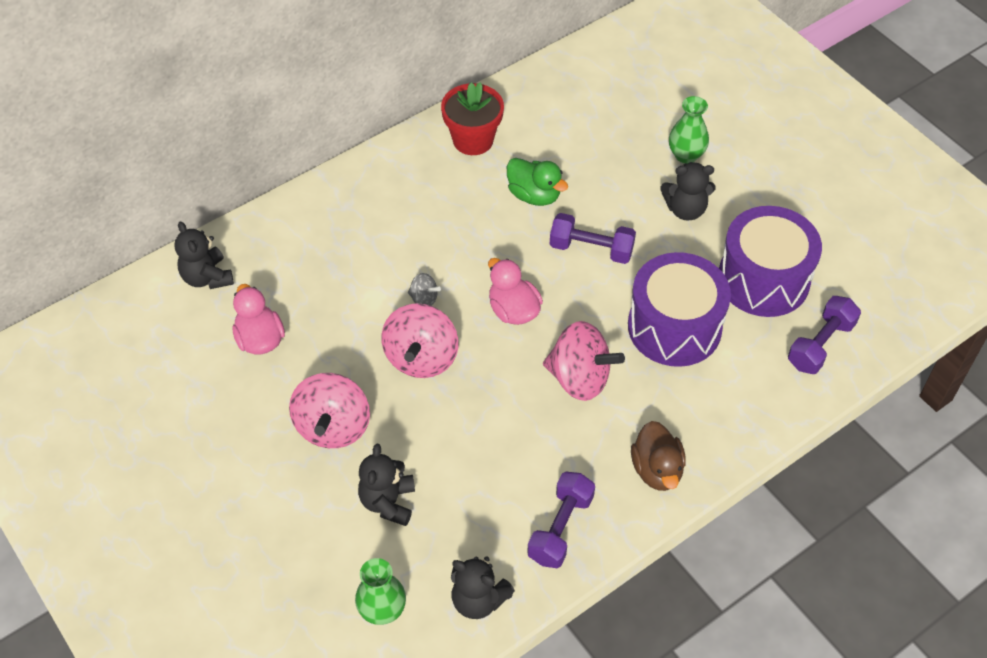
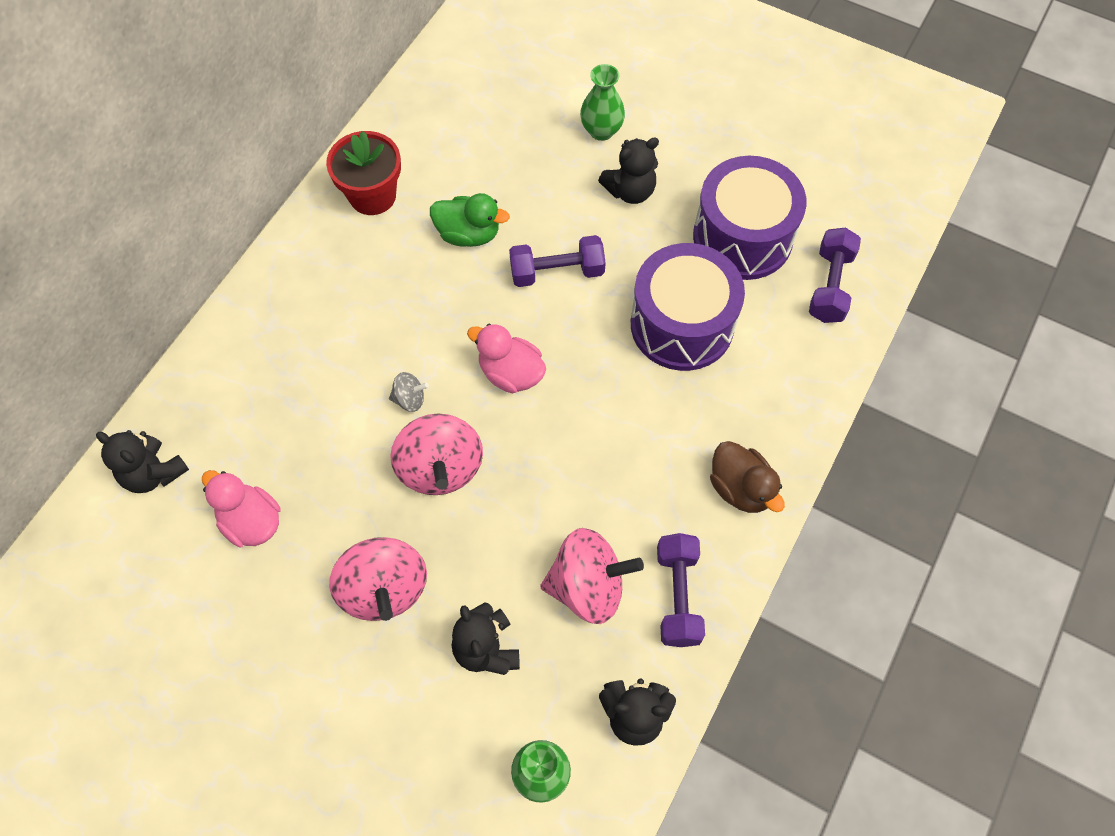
camera: 25 degrees left, 10 degrees up
pink spinning top [543,321,625,401] -> pink spinning top moved to [540,528,644,624]

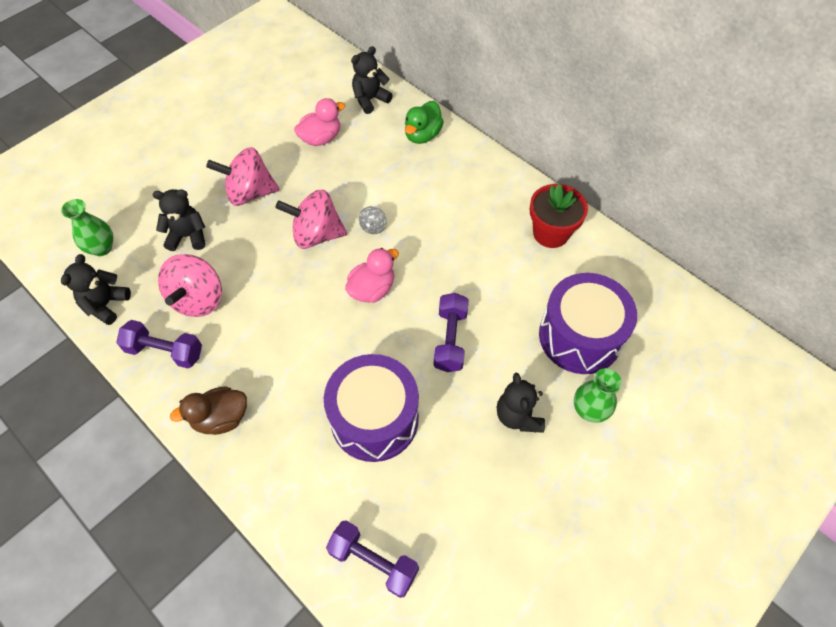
camera: 105 degrees right, 5 degrees down
green duck [430,193,510,247] -> green duck moved to [405,101,444,144]
purple drum [693,156,807,280] -> purple drum moved to [539,273,637,374]

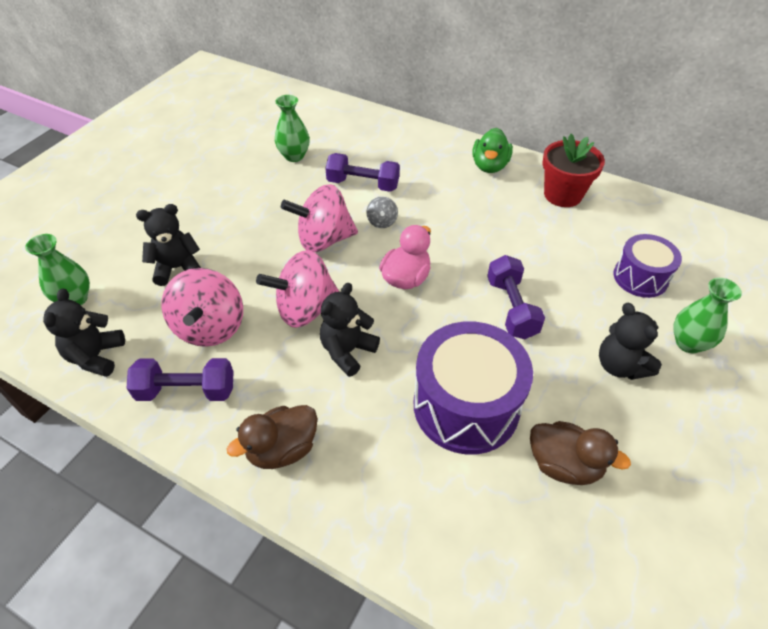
camera: 15 degrees left, 10 degrees down
pink spinning top [206,147,280,206] -> pink spinning top moved to [256,250,339,328]
pink duck [294,98,345,146] -> green vase [275,95,310,162]
purple dumbbell [326,521,419,598] -> purple dumbbell moved to [325,153,400,192]
black teddy bear [351,46,392,114] -> black teddy bear moved to [320,283,380,377]
green duck [405,101,444,144] -> green duck moved to [472,128,513,173]
purple drum [539,273,637,374] -> purple drum [614,234,682,298], size x0.59
none -> brown duck [530,421,631,485]

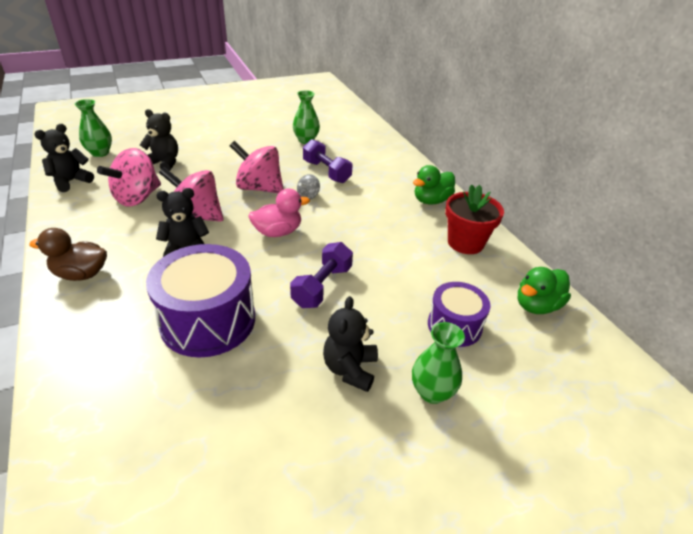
camera: 35 degrees right, 10 degrees down
purple dumbbell [127,358,234,401] -> none
brown duck [530,421,631,485] -> none
none -> green duck [518,267,571,314]

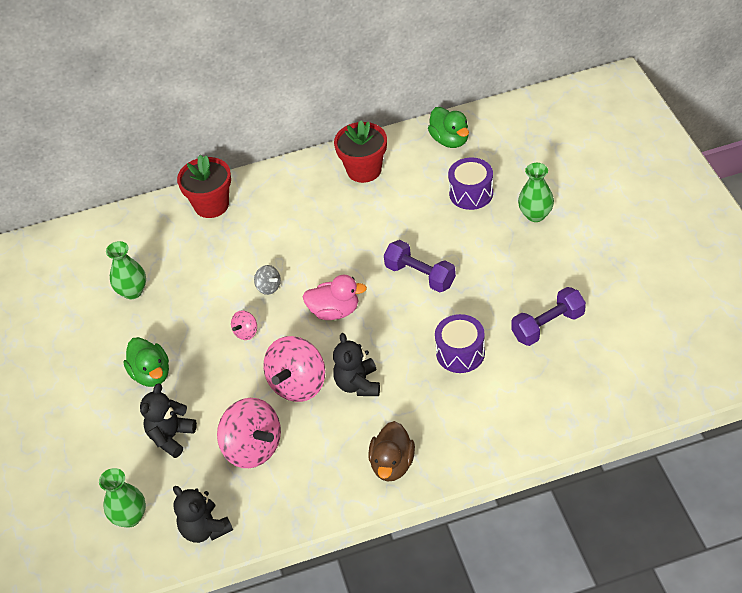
camera: 75 degrees left, 10 degrees up
purple drum [146,244,255,358] -> purple drum [435,314,485,373], size x0.59
pink spinning top [230,141,284,193] -> pink spinning top [231,311,257,340], size x0.47
pink duck [248,189,310,237] -> pink duck turned 105 degrees clockwise [302,275,367,320]
purple dumbbell [303,139,353,183] -> purple dumbbell moved to [511,287,586,346]
black teddy bear [323,296,378,392] -> none
green duck [413,165,455,205] -> green duck moved to [123,337,169,387]
none -> red flower pot [177,155,231,218]

